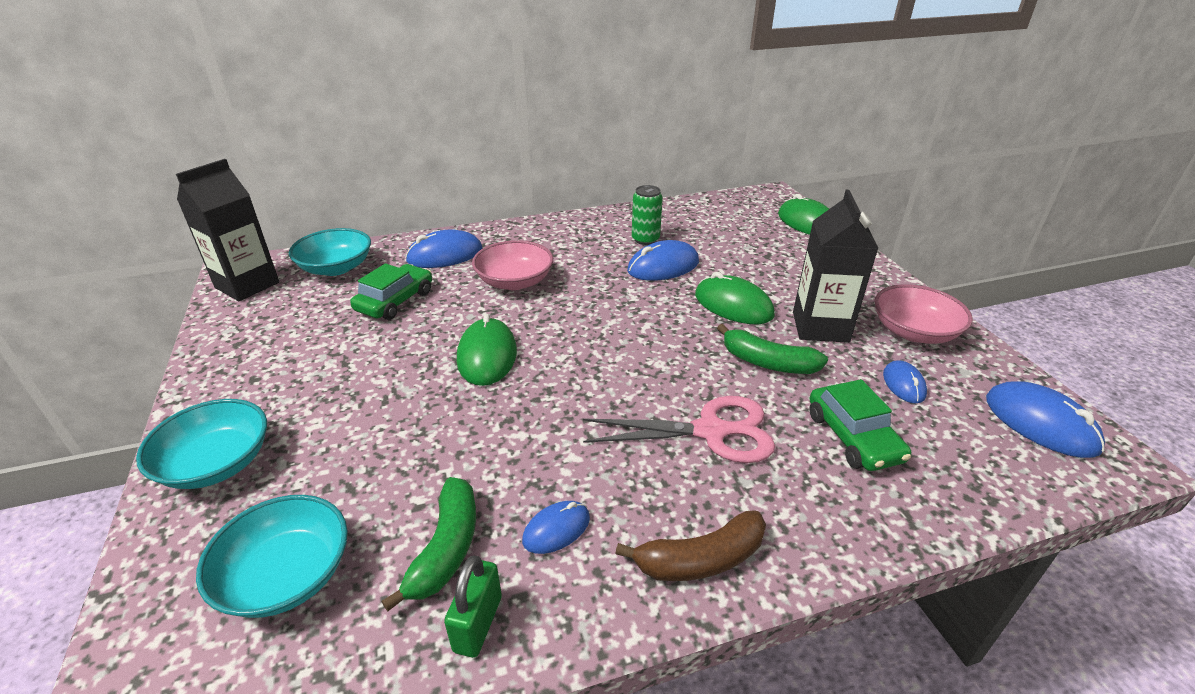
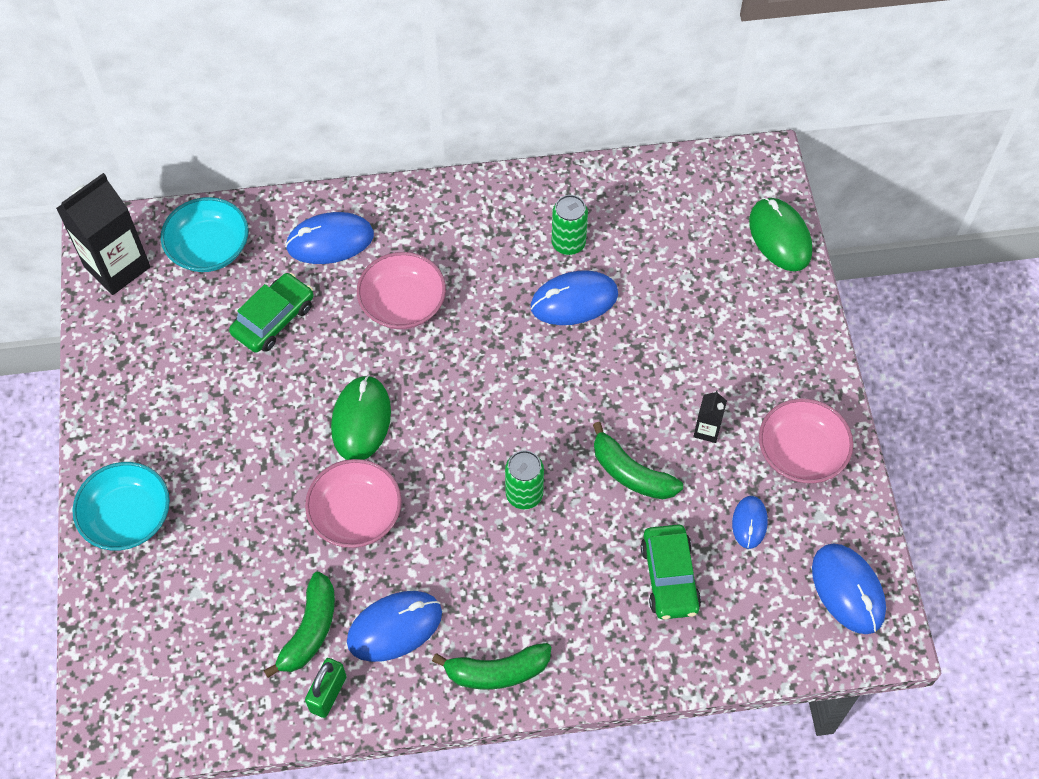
camera: 10 degrees right, 25 degrees up
turquoise bowl [196,495,348,618] -> none
blue mouse [522,501,590,554] -> blue mouse [347,591,442,662], size x1.71
pink scissors [583,396,775,463] -> none
brown banana [615,510,766,581] -> green banana [432,643,551,690]
green mouse [695,272,775,324] -> none
black carton [793,190,879,343] -> black carton [693,390,727,443], size x0.46
none -> pink bowl [305,459,402,548]
none -> green can [505,450,544,509]

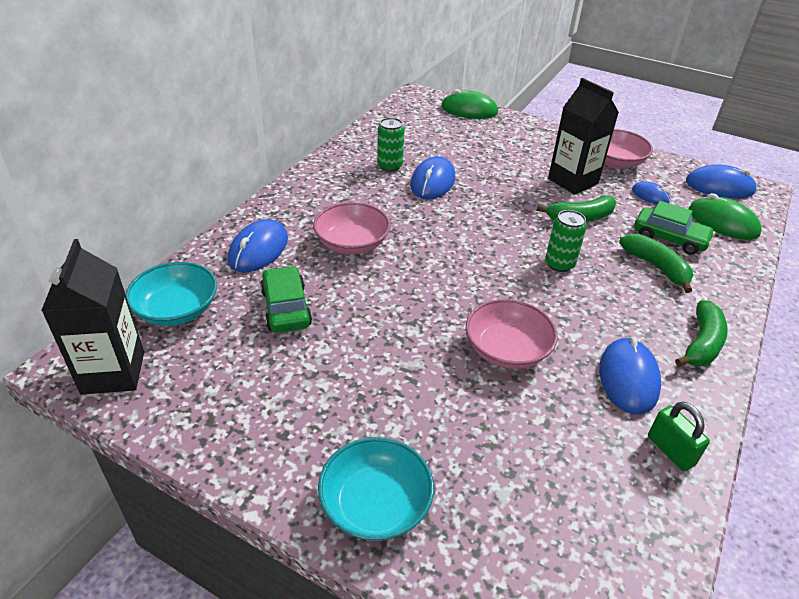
camera: 55 degrees left, 20 degrees down
green banana [264,572,335,678] -> green banana moved to [619,234,693,293]
green mouse [331,375,391,460] -> green mouse moved to [689,193,762,240]
black carton [693,390,727,443] -> black carton [548,78,619,195], size x2.19

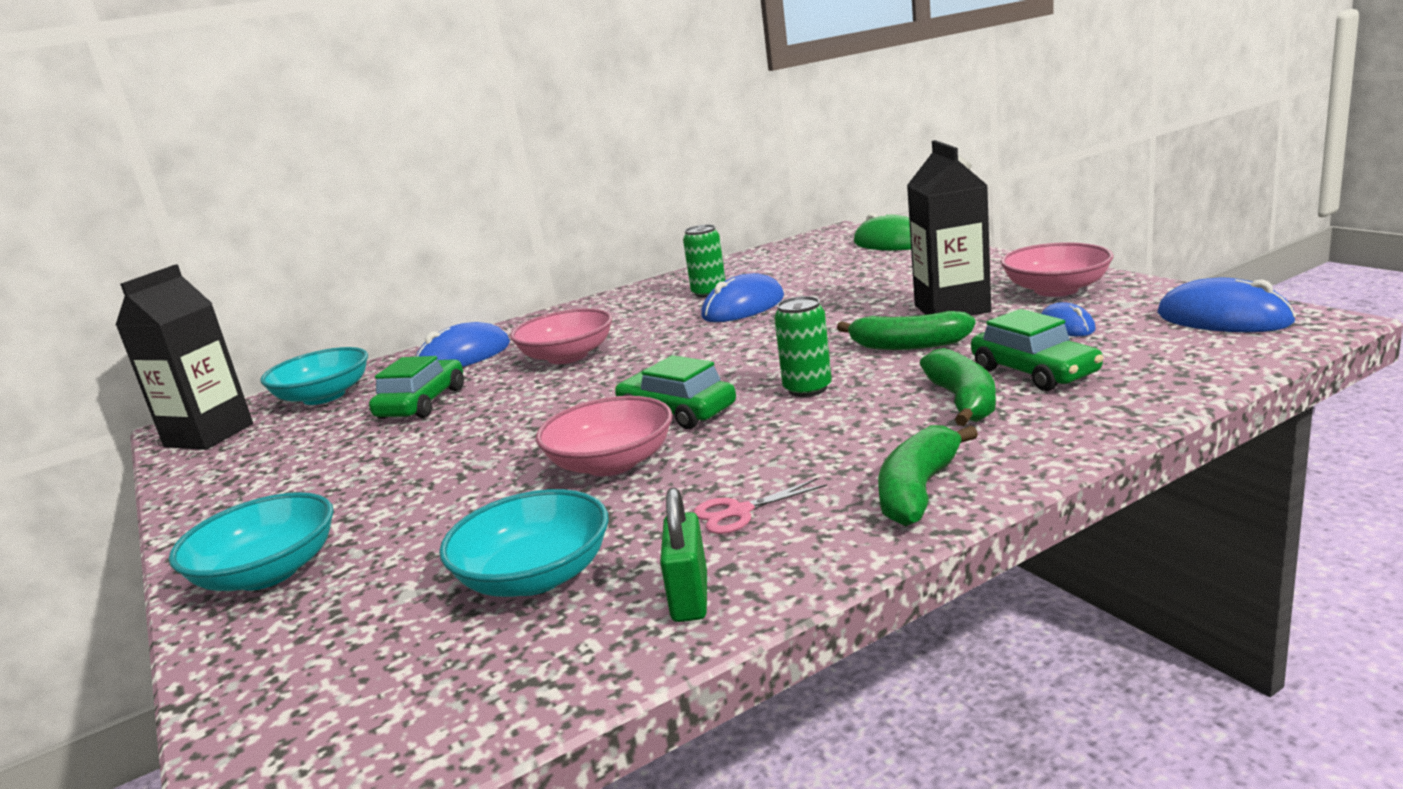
camera: 35 degrees right, 20 degrees down
blue mouse [599,337,661,415] -> pink scissors [693,478,827,534]
green banana [675,300,728,367] -> green banana turned 150 degrees clockwise [878,425,978,526]
green mouse [689,193,762,240] -> none
none -> turquoise bowl [439,489,609,597]
none -> green car [615,355,736,429]

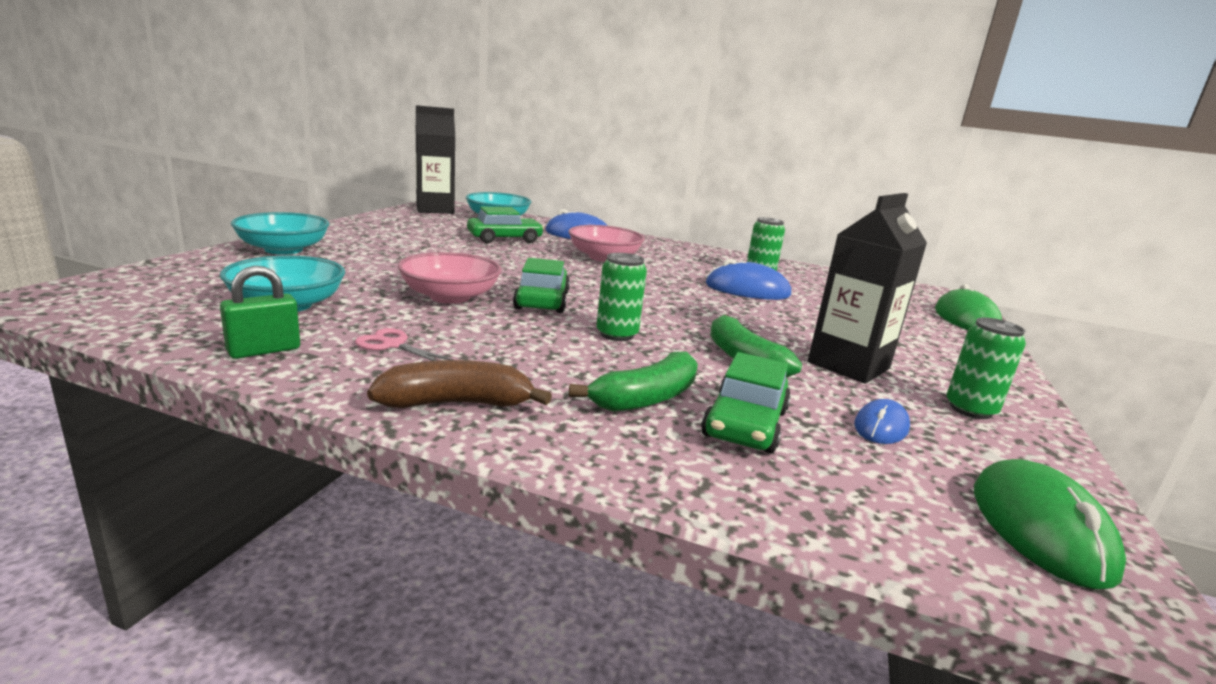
camera: 45 degrees right, 0 degrees up
green banana [878,425,978,526] -> brown banana [367,360,552,408]
pink bowl [1001,242,1114,297] -> green can [946,317,1026,419]
blue mouse [1157,278,1296,332] -> green mouse [974,459,1126,589]

